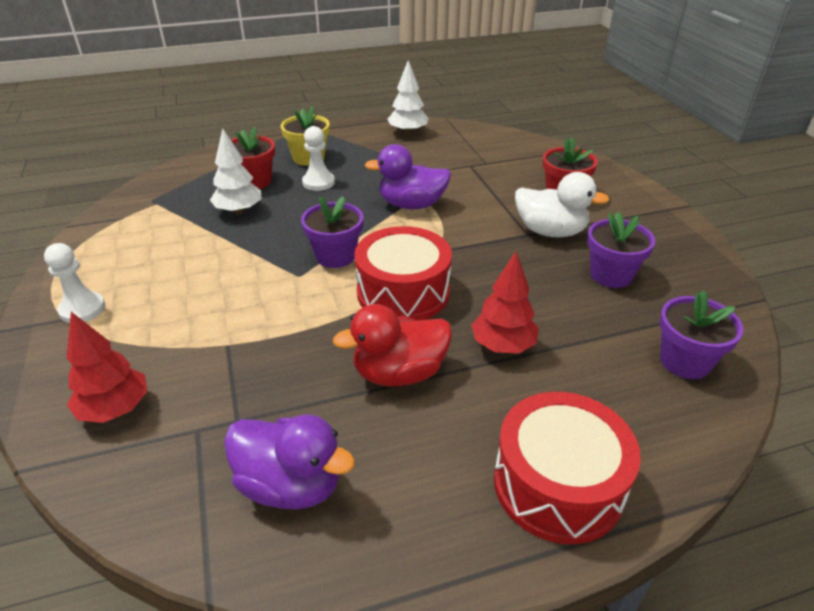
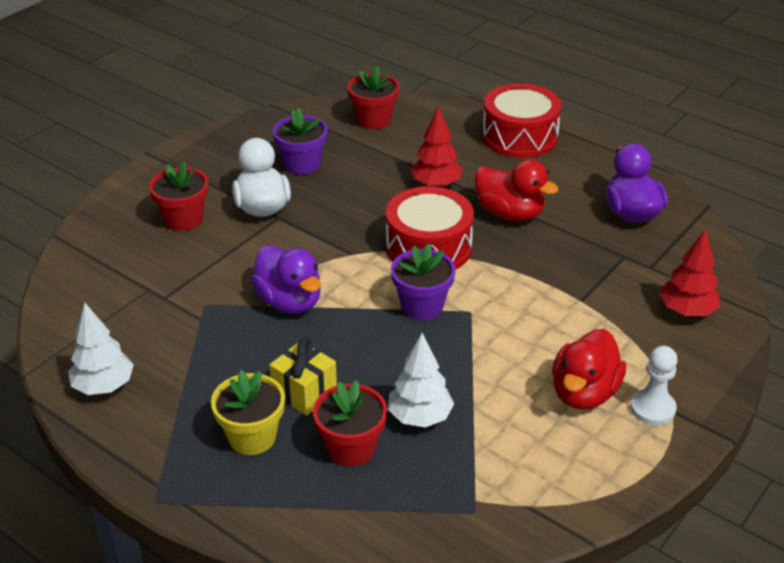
camera: 125 degrees left, 0 degrees up
white pawn [302,126,335,191] -> yellow gift [269,337,337,416]
purple flower pot [660,290,744,379] -> red flower pot [347,66,399,129]
none -> red duck [552,329,626,410]

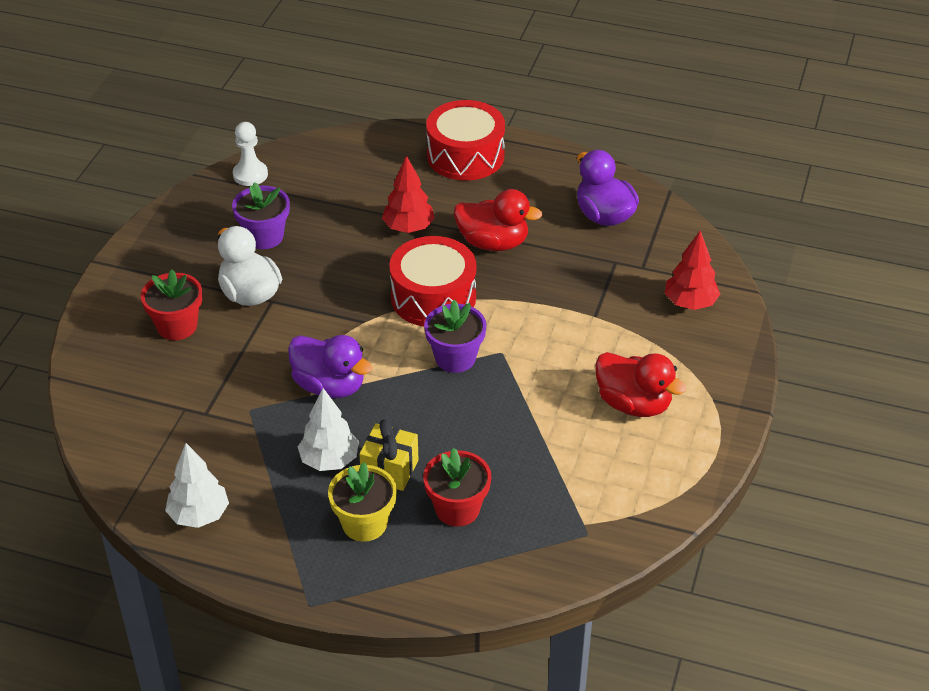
camera: 20 degrees left, 5 degrees up
red flower pot [347,66,399,129] -> none
white tree [388,333,454,427] -> white tree moved to [298,388,359,471]
red duck [552,329,626,410] -> red duck turned 60 degrees counterclockwise [595,352,686,417]
white pawn [630,346,678,425] -> white pawn moved to [233,122,268,186]

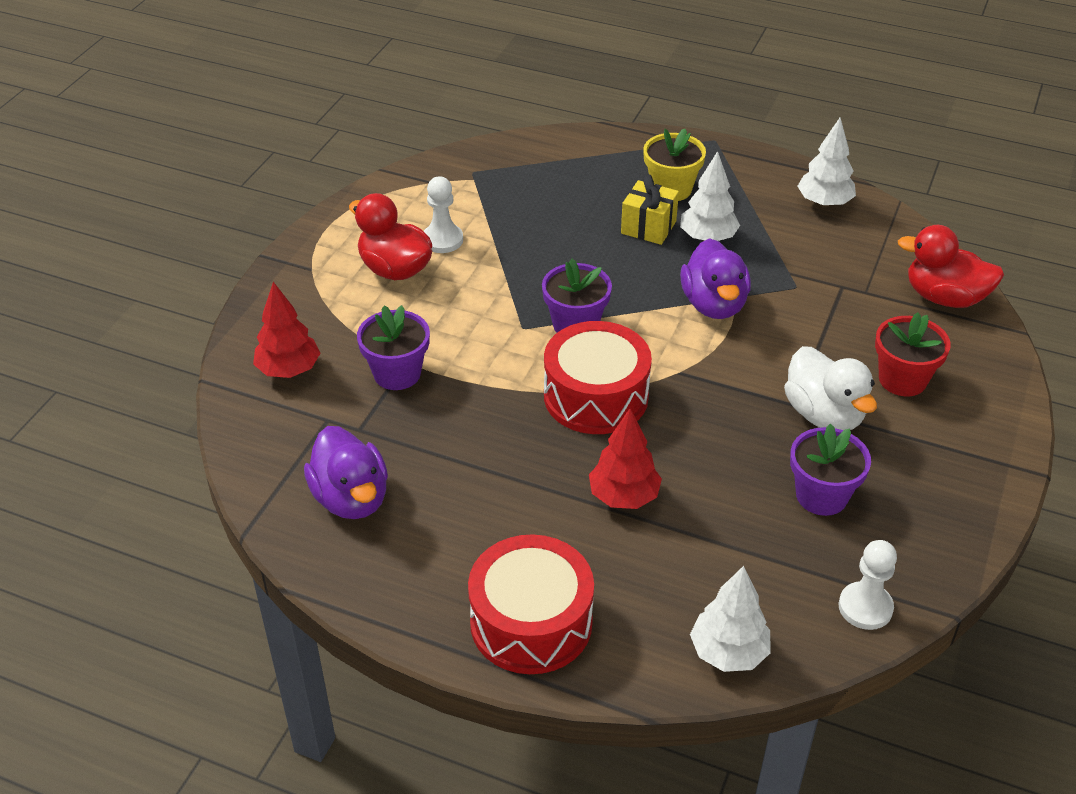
camera: 175 degrees left, 0 degrees up
purple duck [288,335,372,398] -> purple duck turned 135 degrees counterclockwise [680,238,751,319]
red flower pot [423,448,491,527] -> none
red duck [454,189,542,251] -> red duck moved to [898,225,1004,308]
none -> purple flower pot [357,305,430,390]
none -> white pawn [424,176,463,253]
none -> white tree [690,566,771,672]

